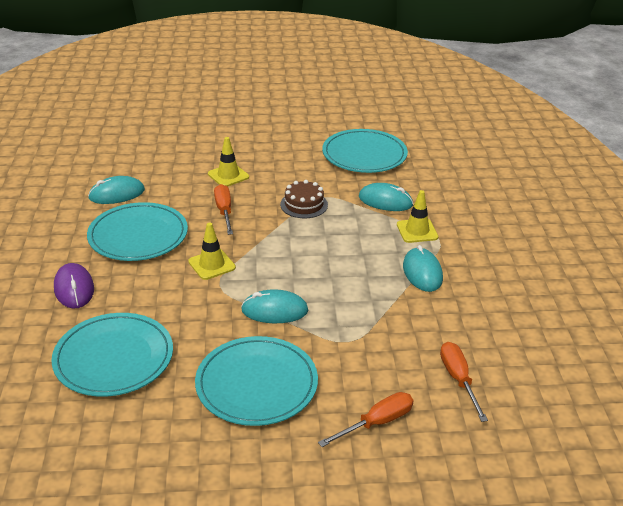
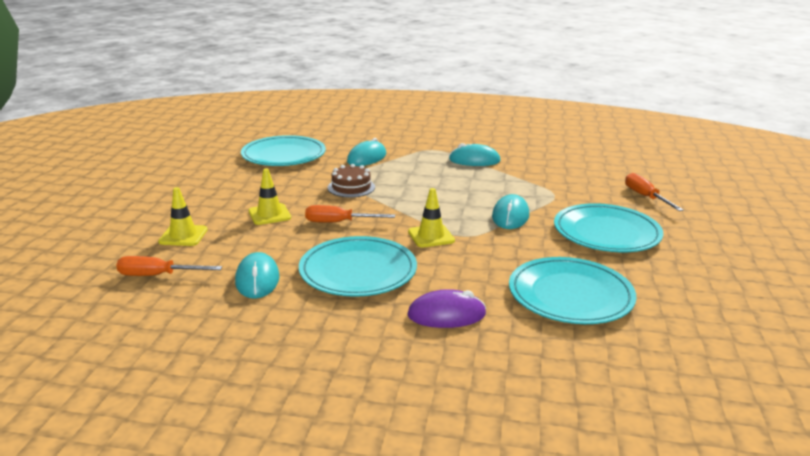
camera: 75 degrees left, 10 degrees down
yellow traffic cone [397,190,439,243] -> yellow traffic cone moved to [158,187,208,246]
orange screwdriver [440,342,488,422] -> orange screwdriver moved to [116,256,222,276]

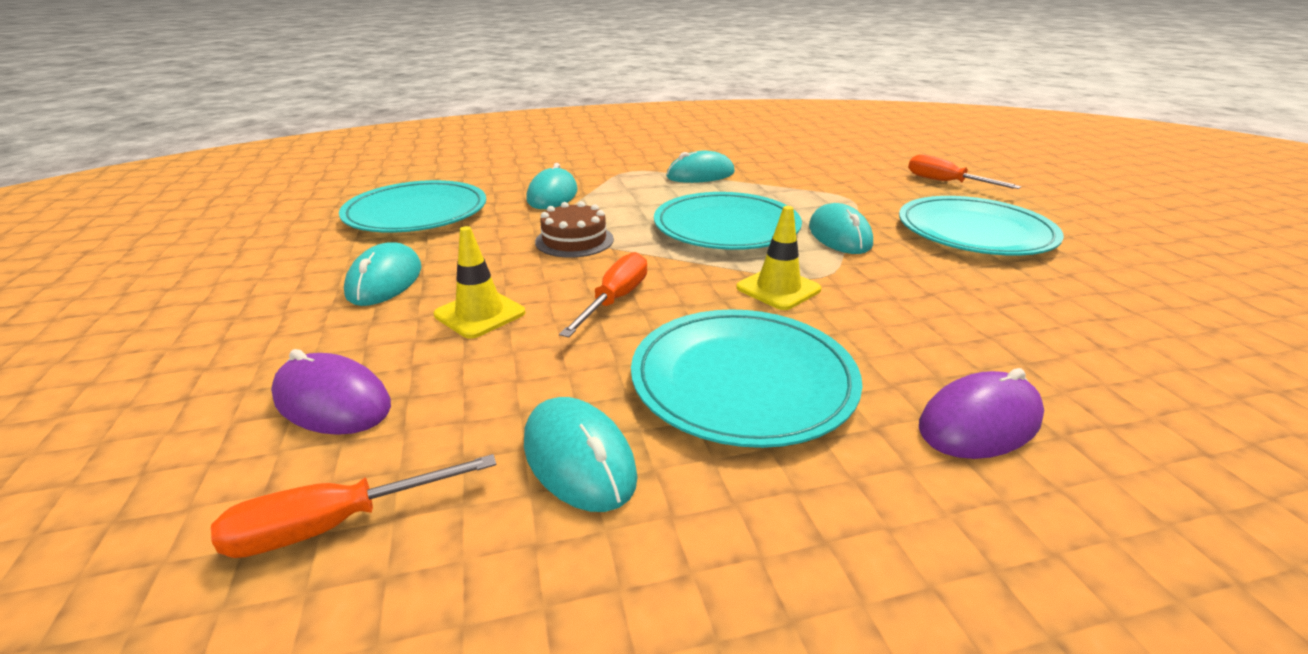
camera: 25 degrees left, 5 degrees up
yellow traffic cone [158,187,208,246] -> purple mouse [271,349,391,435]
orange screwdriver [305,205,395,223] -> orange screwdriver turned 135 degrees clockwise [559,252,647,337]
turquoise plate [509,257,637,324] -> turquoise plate moved to [654,192,802,250]
none -> turquoise mouse [344,242,422,306]

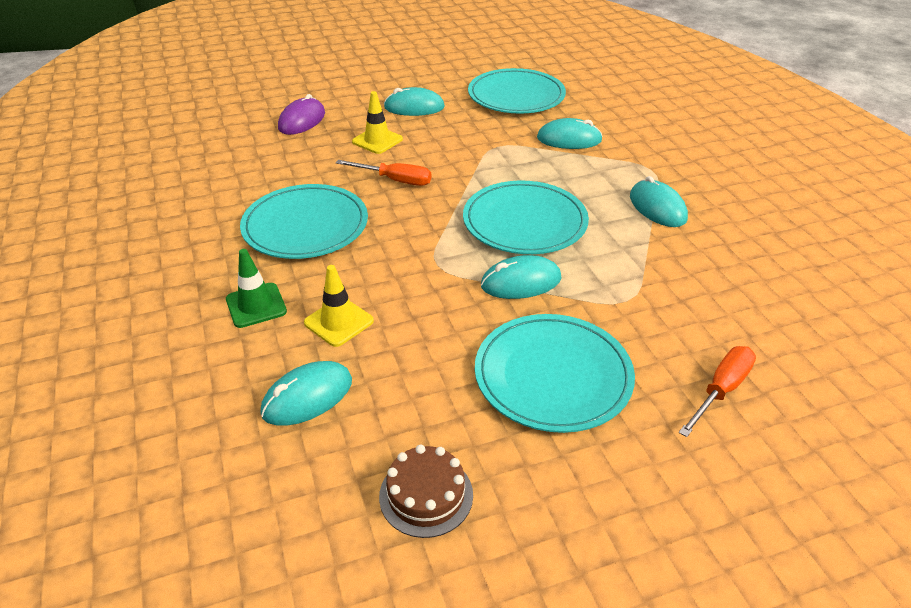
camera: 85 degrees right, 10 degrees up
orange screwdriver [211,454,496,558] -> none
turquoise mouse [524,397,638,512] -> turquoise mouse moved to [260,361,352,426]
brown cake [535,201,614,258] -> brown cake moved to [379,445,473,538]
yellow traffic cone [736,206,821,310] -> yellow traffic cone moved to [304,265,374,347]
purple mouse [919,368,1044,459] -> green traffic cone [226,249,287,328]

